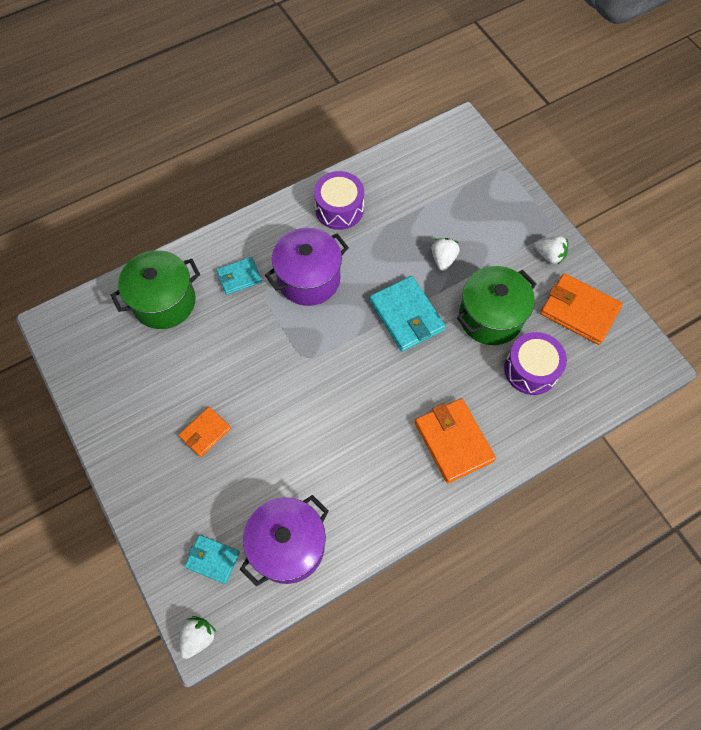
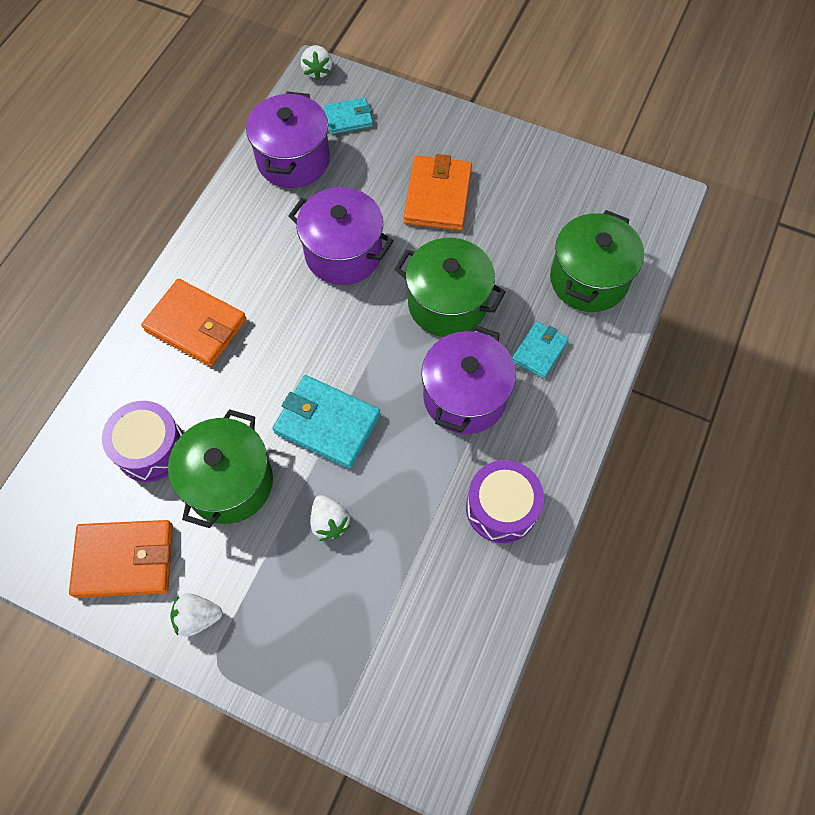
camera: 145 degrees right, 0 degrees up
orange wallet [179,407,231,457] -> orange wallet [404,154,472,231], size x1.69
none -> purple pot [288,187,393,285]
none -> green pot [395,238,506,337]

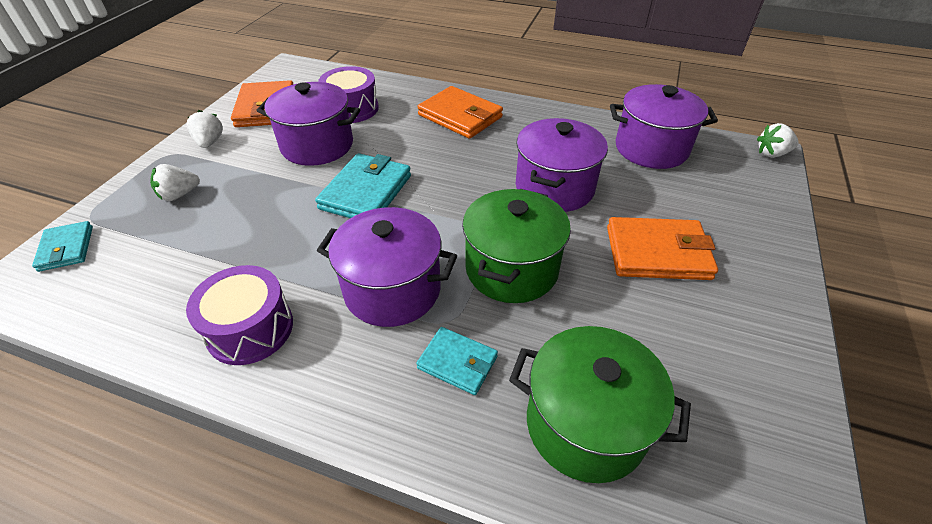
camera: 85 degrees right, 20 degrees down
orange wallet [141,279,247,367] -> orange wallet turned 75 degrees counterclockwise [418,86,503,139]
green pot [168,409,273,528] -> purple pot [257,82,360,166]
white strawberry [310,495,351,541] -> white strawberry moved to [150,164,200,201]
turquoise wallet [324,97,373,134] -> turquoise wallet moved to [32,221,93,272]

